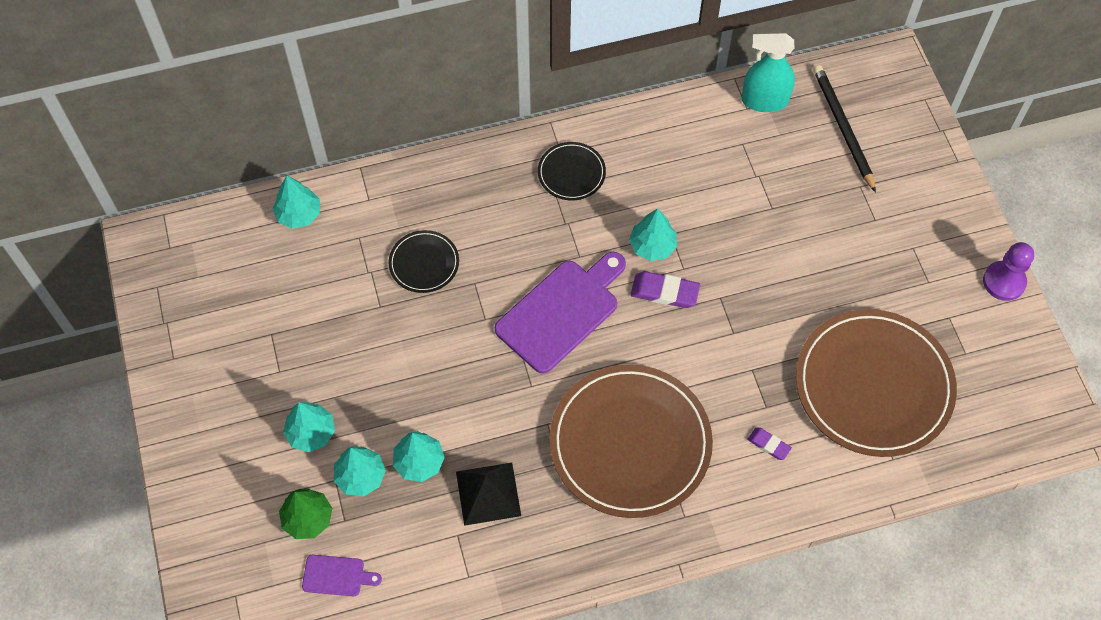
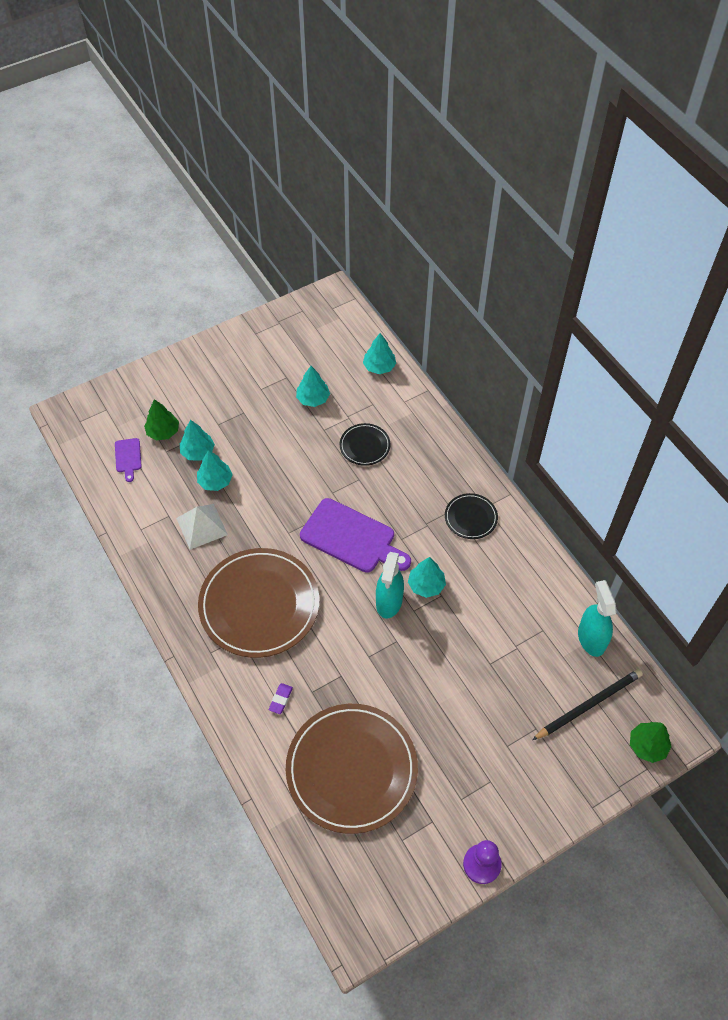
camera: 75 degrees right, 5 degrees down
turquoise tree [283,402,335,452] -> turquoise tree moved to [296,366,330,407]
black pyramid [456,462,521,526] -> white pyramid [176,504,228,550]
purple eraser [631,271,700,308] -> turquoise spray bottle [376,552,404,618]
none -> green tree [630,722,672,763]

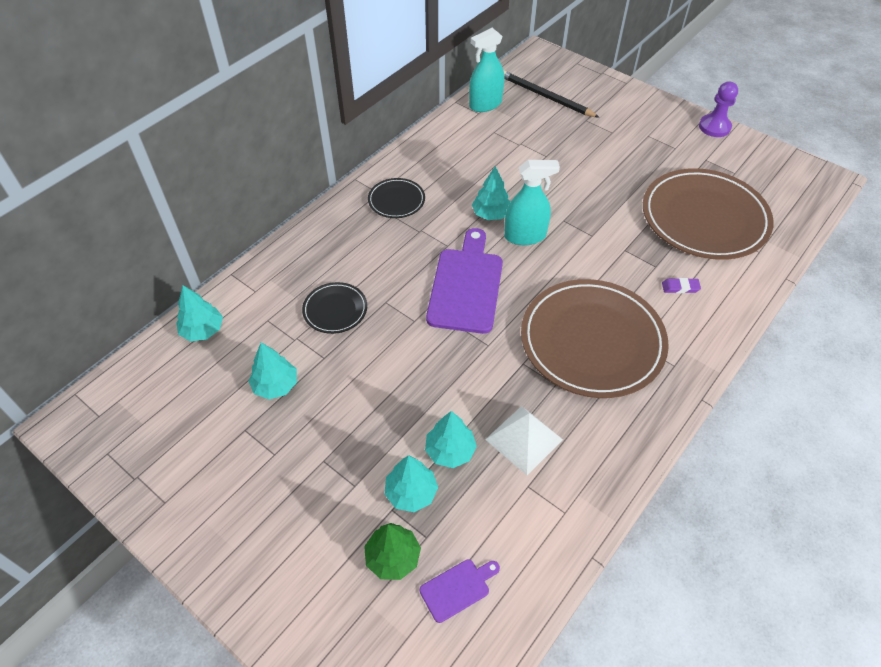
camera: 110 degrees left, 5 degrees down
green tree [630,722,672,763] -> none

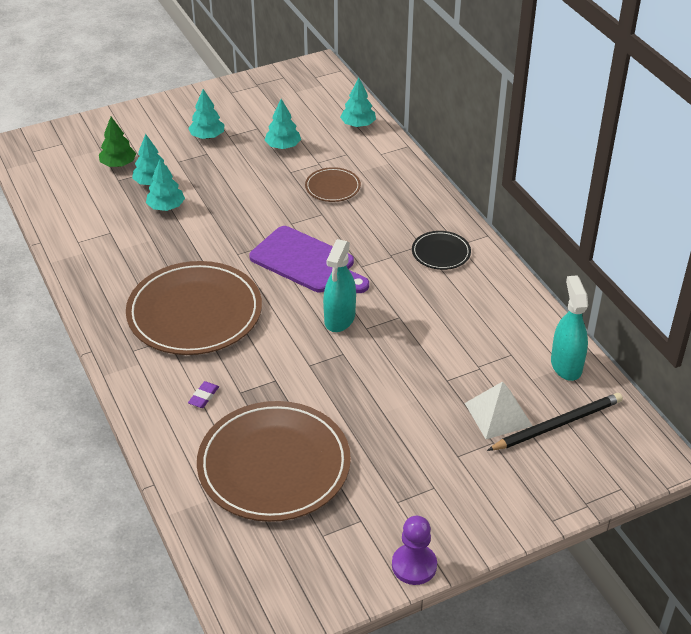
camera: 115 degrees right, 10 degrees down
black plate [302,282,367,334] -> brown plate [305,167,361,202]
purple cutting board [420,559,500,623] -> none
turquoise tree [472,166,511,220] -> turquoise tree moved to [188,89,225,139]
white pyramid [485,406,563,475] -> white pyramid moved to [465,381,532,439]

